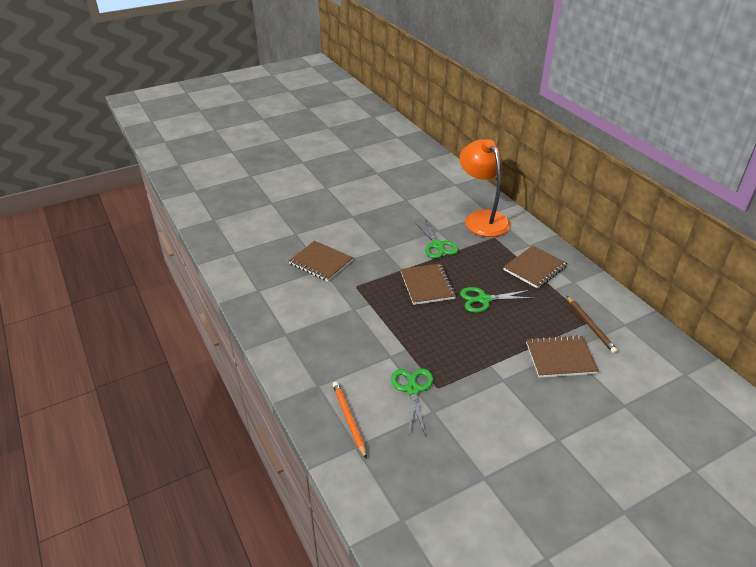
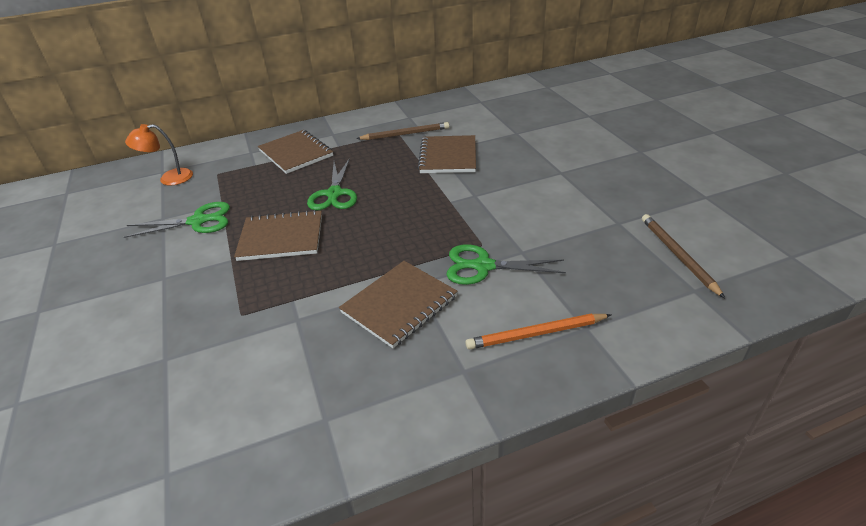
camera: 80 degrees left, 0 degrees up
brown notebook [289,241,353,281] -> brown notebook moved to [339,261,458,348]
orange lamp [459,139,511,237] -> orange lamp [125,124,193,185], size x0.49
none -> brown pencil [642,214,725,298]

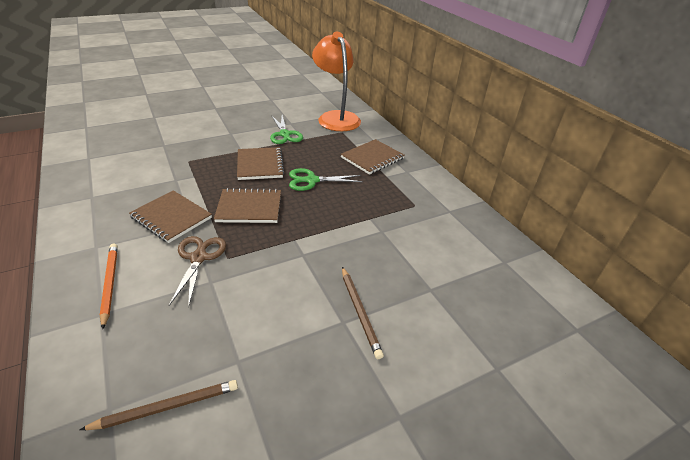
camera: 80 degrees right, 0 degrees up
orange lamp [125,124,193,185] -> orange lamp [312,32,361,131], size x2.04
brown pencil [356,122,449,140] -> brown pencil moved to [342,267,384,359]
brown notebook [418,135,476,173] -> brown notebook moved to [214,188,281,223]
green scissors [446,244,566,285] -> brown scissors [169,236,226,308]

